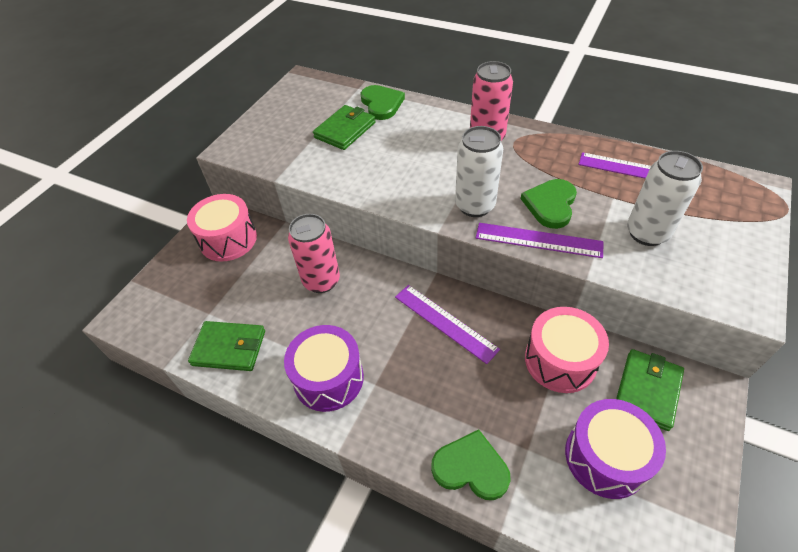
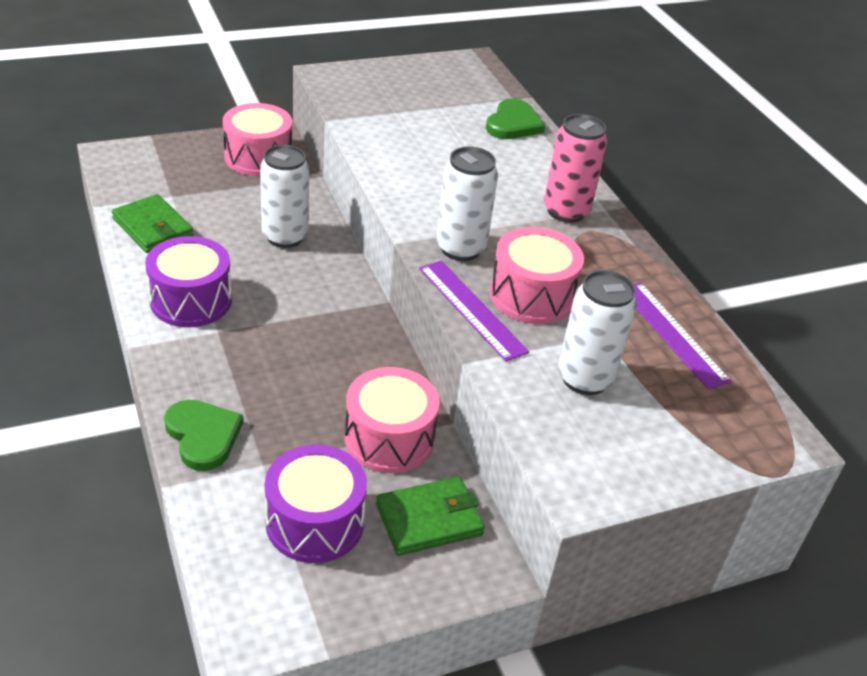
camera: 35 degrees right, 10 degrees down
pink can [288,214,340,293] -> white can [260,145,309,248]
green wallet [313,105,375,150] -> none
purple ruler [395,285,500,364] -> none
green heart [521,179,577,229] -> pink drum [490,227,584,324]

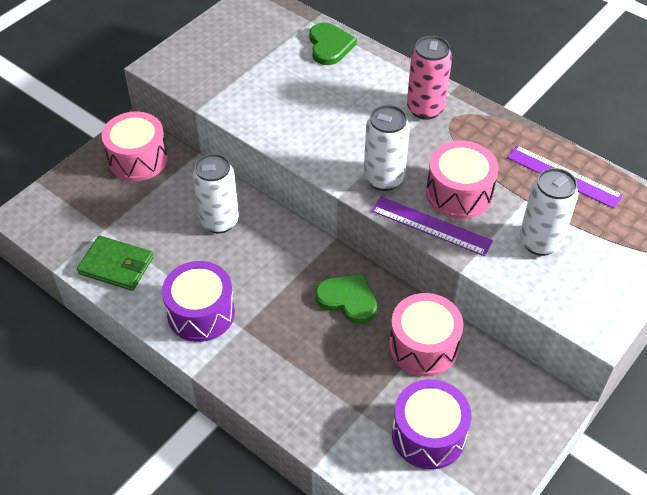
camera: 25 degrees left, 10 degrees up
green heart [164,400,243,471] -> green heart moved to [315,273,377,324]
green wallet [376,477,485,556] -> none

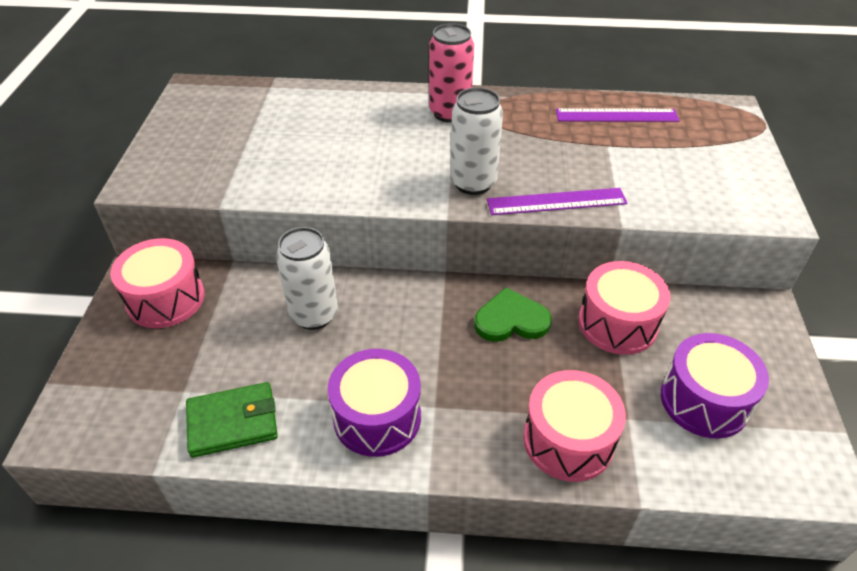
camera: 35 degrees left, 5 degrees down
green heart [309,23,357,65] -> none
pink drum [426,141,499,219] -> pink drum moved to [523,370,626,482]
white can [520,168,578,256] -> none

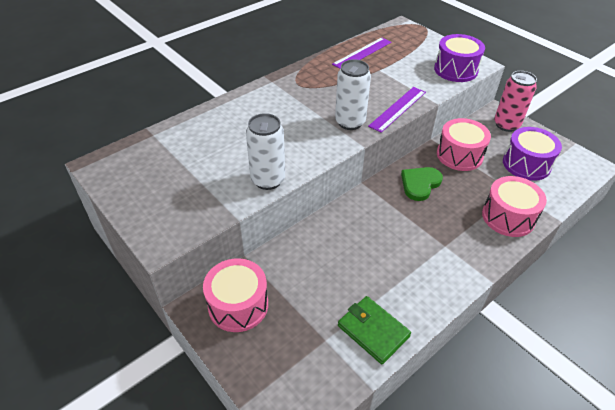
camera: 45 degrees left, 0 degrees up
green wallet [186,382,278,458] -> green wallet turned 75 degrees counterclockwise [338,296,411,365]
white can [276,227,338,330] -> white can moved to [246,113,285,190]
purple drum [328,349,421,457] -> purple drum moved to [434,34,485,82]
pink can [429,23,474,123] -> pink can moved to [494,71,537,132]

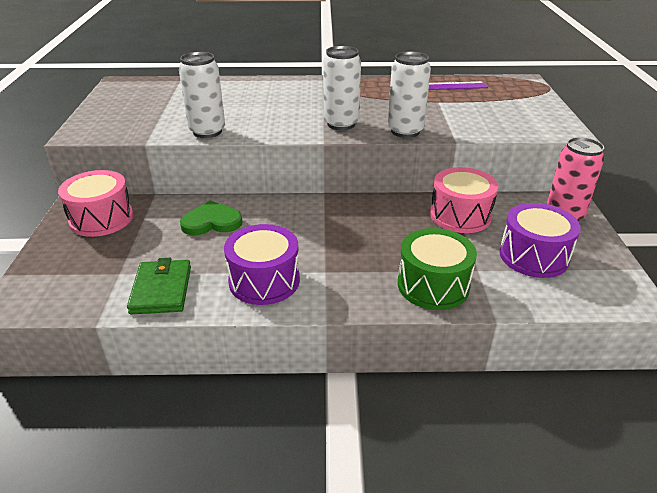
camera: 40 degrees right, 10 degrees down
purple ruler [368,87,426,133] -> white can [388,51,431,138]
green heart [401,167,443,201] -> green heart moved to [180,200,243,235]
purple drum [434,34,485,82] -> purple drum moved to [224,224,300,305]
pink drum [482,176,547,237] -> green drum [398,228,477,310]

